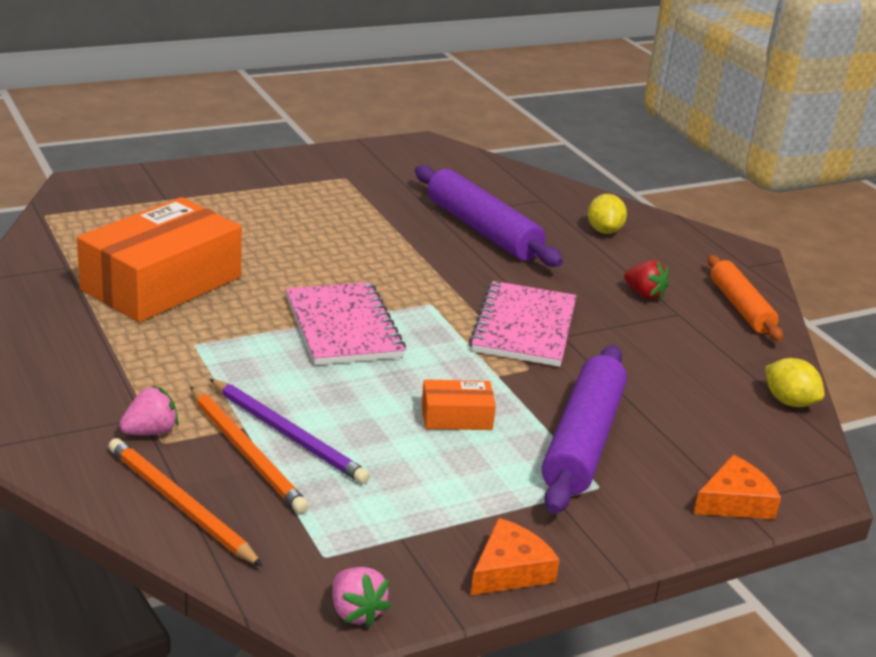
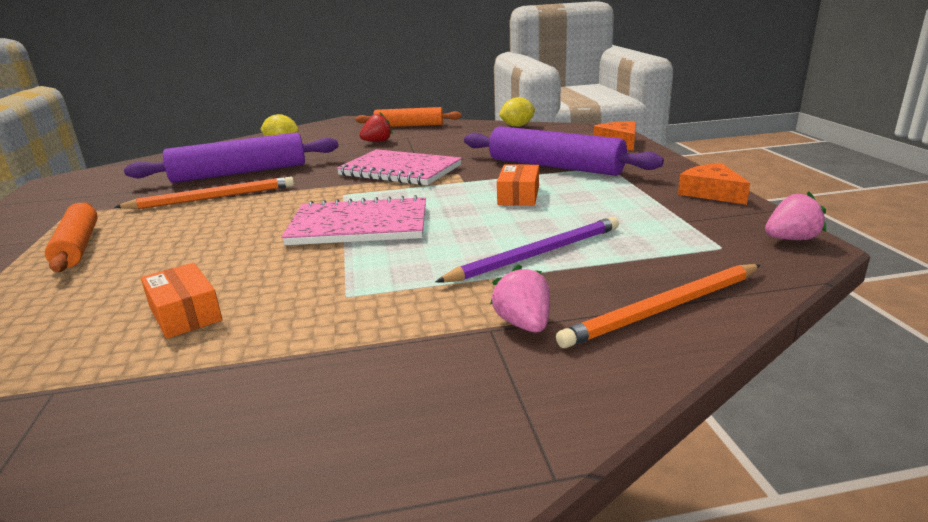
camera: 70 degrees left, 5 degrees down
orange box [77,197,242,322] -> orange box [141,263,222,339], size x0.44
orange pencil [190,387,309,514] -> orange pencil moved to [114,176,294,209]
none -> orange rolling pin [45,202,98,272]

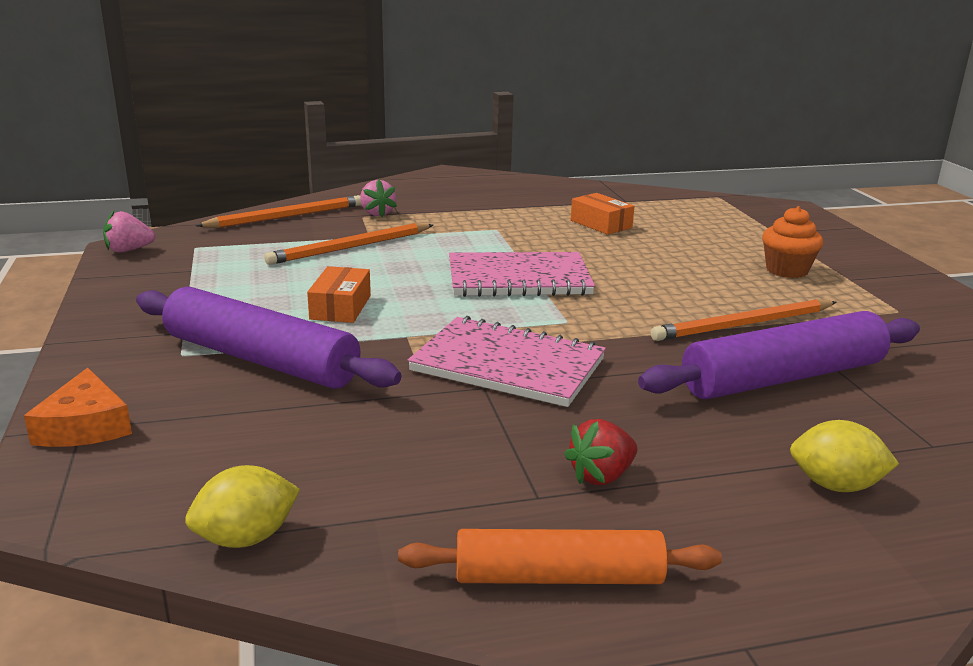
camera: 175 degrees right, 0 degrees up
orange rolling pin [45,202,98,272] -> orange cupcake [762,206,823,278]
purple pencil [435,217,619,283] -> orange pencil [264,223,433,265]
orange cheese [678,163,750,205] -> none

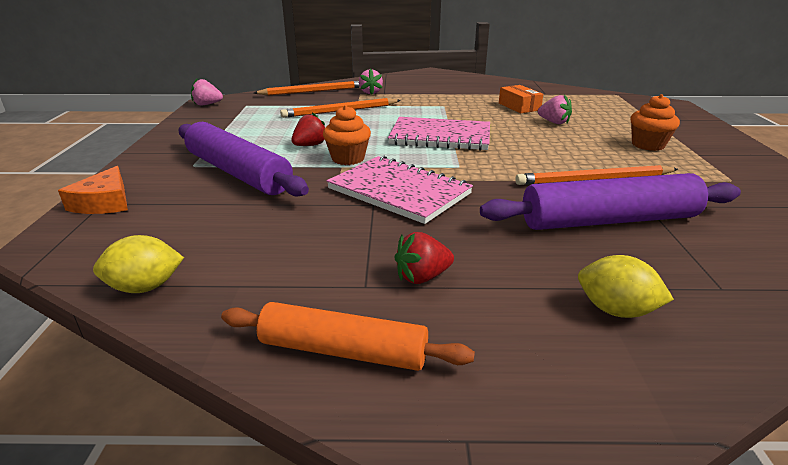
camera: 15 degrees right, 5 degrees up
orange box [307,266,371,323] -> red strawberry [292,112,325,146]
none -> orange cupcake [323,105,371,165]
none -> pink strawberry [538,95,572,124]

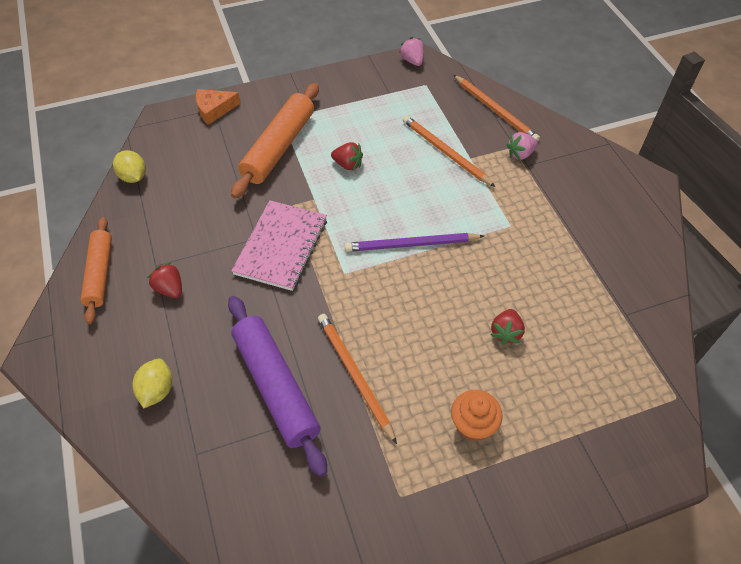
camera: 70 degrees right, 25 degrees up
purple rolling pin [178,122,309,197] -> orange rolling pin [231,83,319,199]
orange cupcake [323,105,371,165] -> none
pink notebook [388,117,490,151] -> purple pencil [345,233,484,252]
orange box [499,85,543,113] -> none
pink strawberry [538,95,572,124] -> red strawberry [491,309,525,345]

